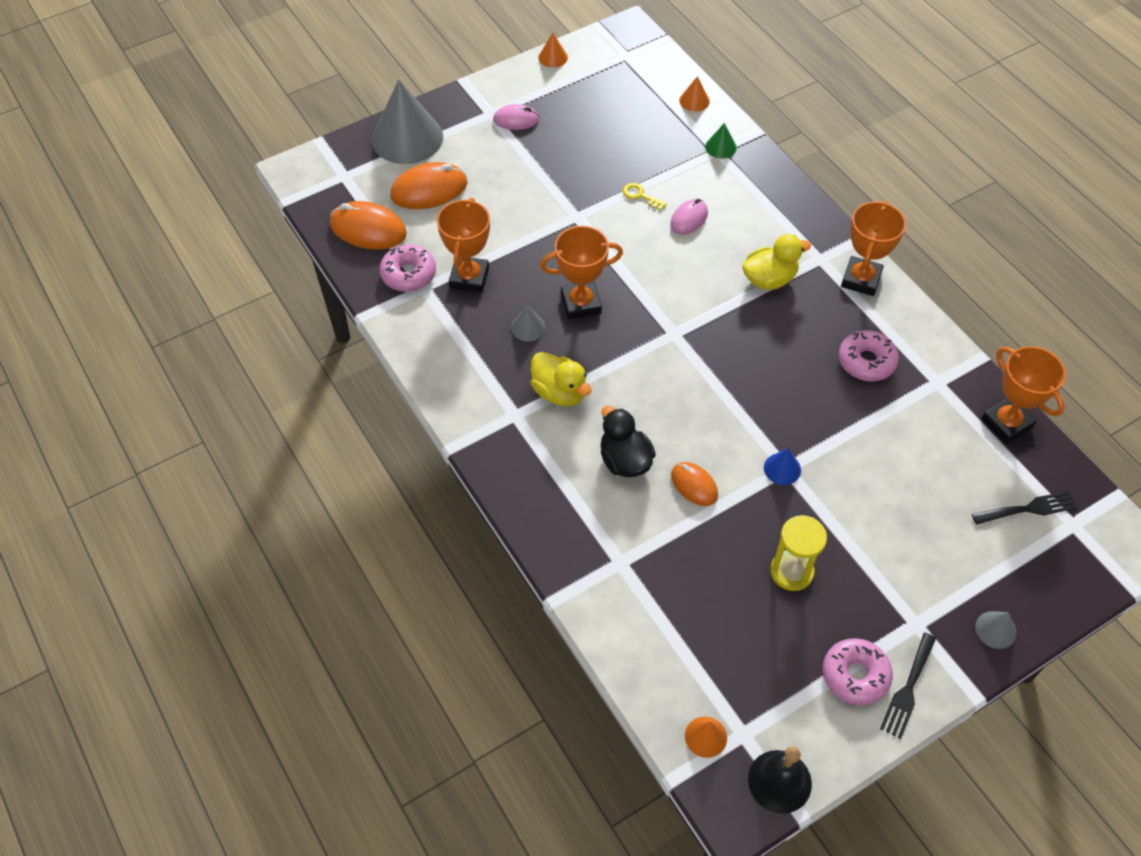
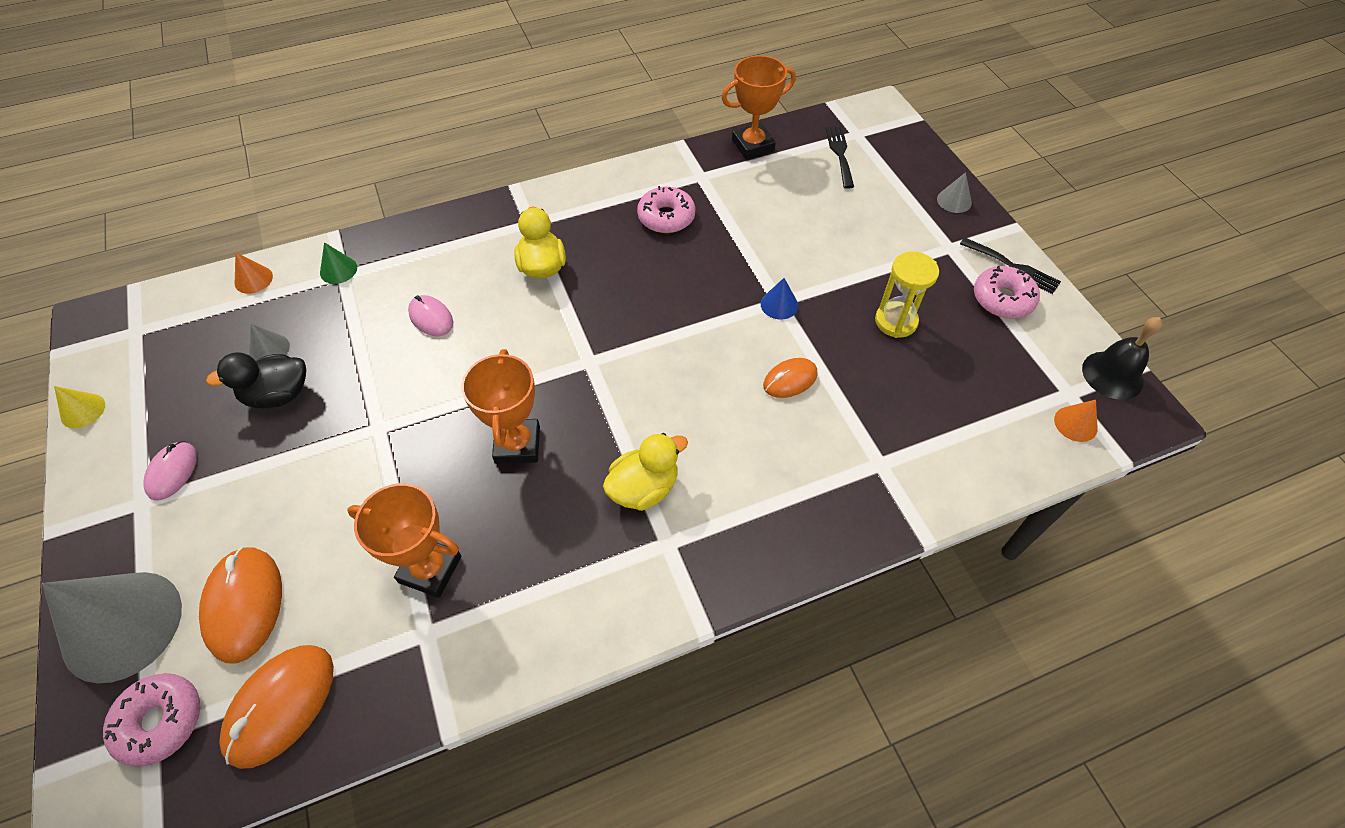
camera: 80 degrees left, 0 degrees up
pink donut [380,245,436,292] -> pink donut moved to [103,673,200,767]
grey cone [511,305,546,341] -> grey cone moved to [249,324,290,361]
orange cone [538,33,568,68] -> yellow cone [54,386,105,429]
black duck [601,406,656,477] -> black duck moved to [206,352,306,408]
yellow key [623,183,667,210] -> none
orange trophy [841,201,906,296] -> none

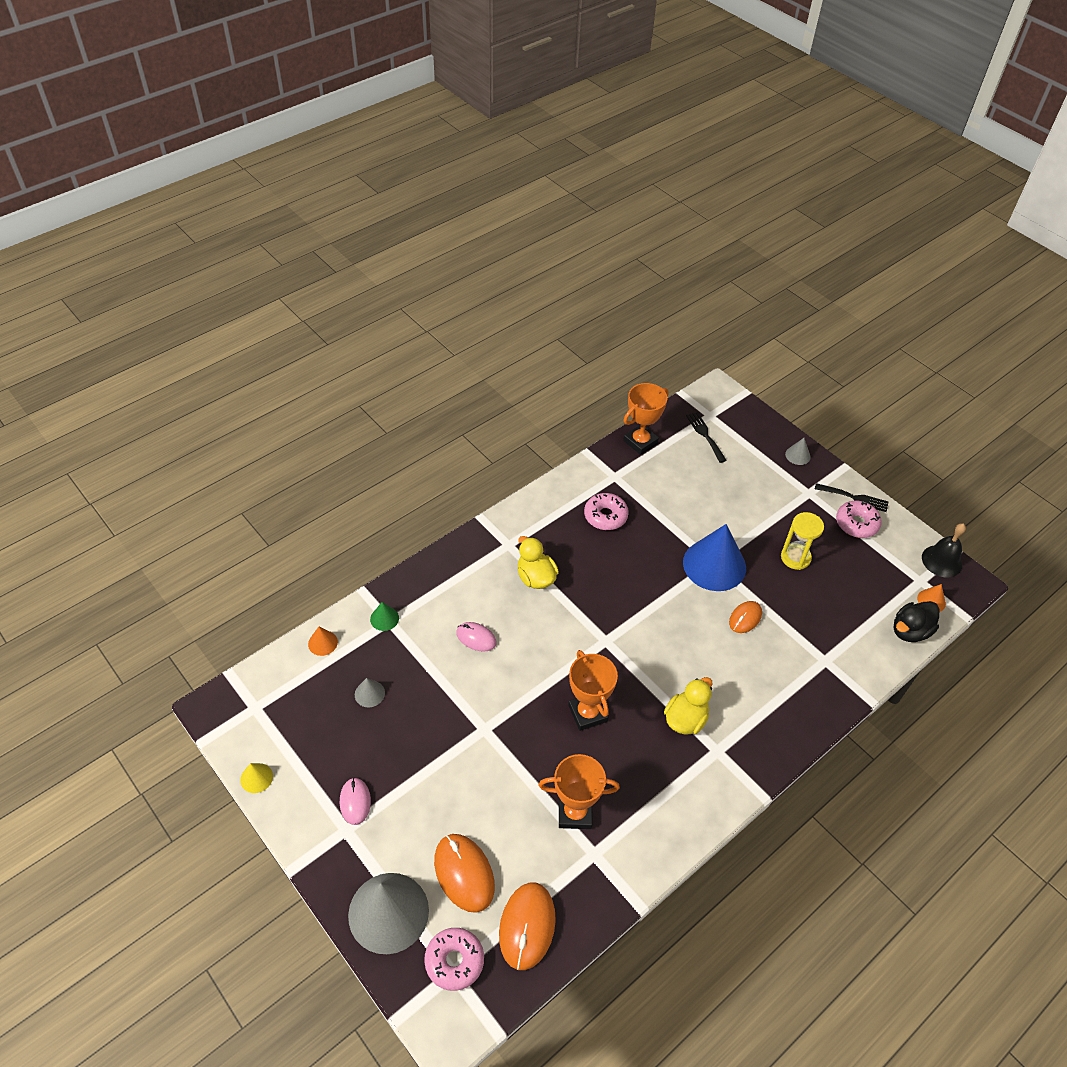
camera: 20 degrees left, 5 degrees down
black duck [206,352,306,408] -> black duck moved to [893,601,939,642]
blue cone [761,278,798,319] -> blue cone [683,524,746,591], size x2.31

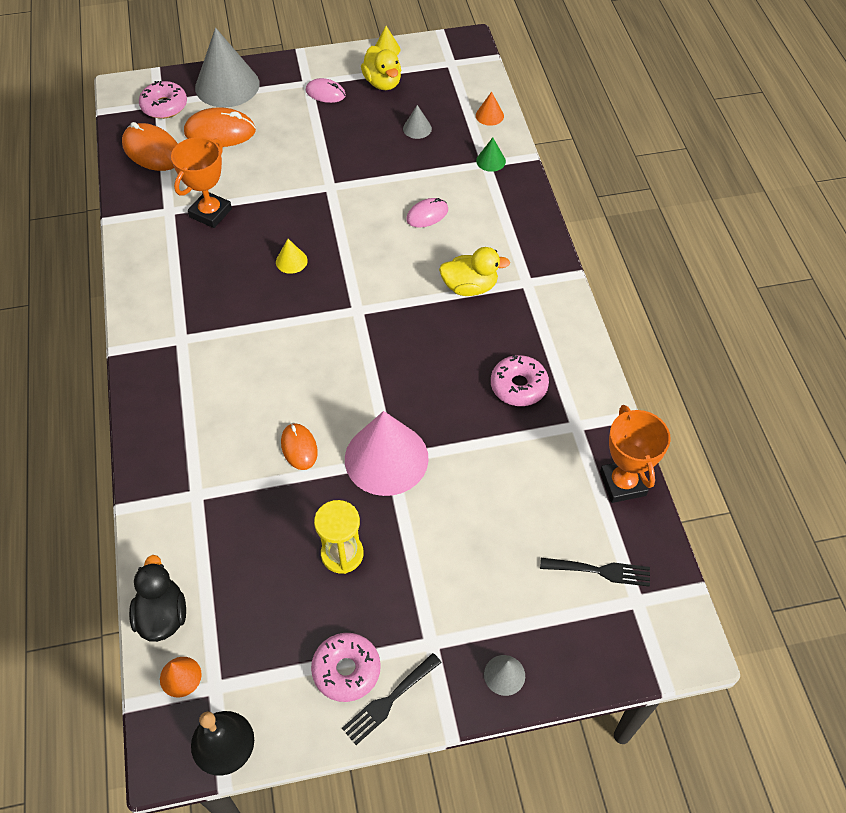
camera: 120 degrees right, 5 degrees up
orange trophy [568,650,618,731] -> yellow cone [276,239,308,274]
yellow duck [664,677,712,735] -> yellow duck moved to [361,46,401,90]
blue cone [683,524,746,591] -> pink cone [345,411,429,496]

